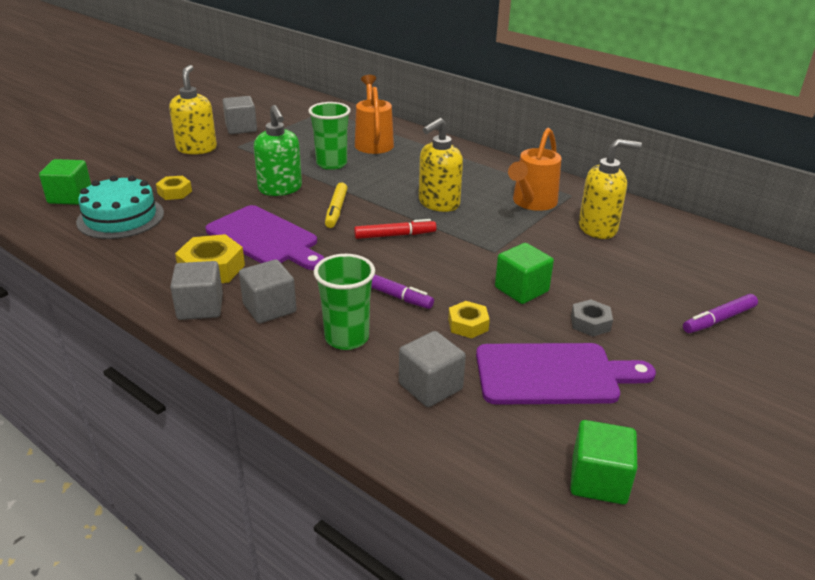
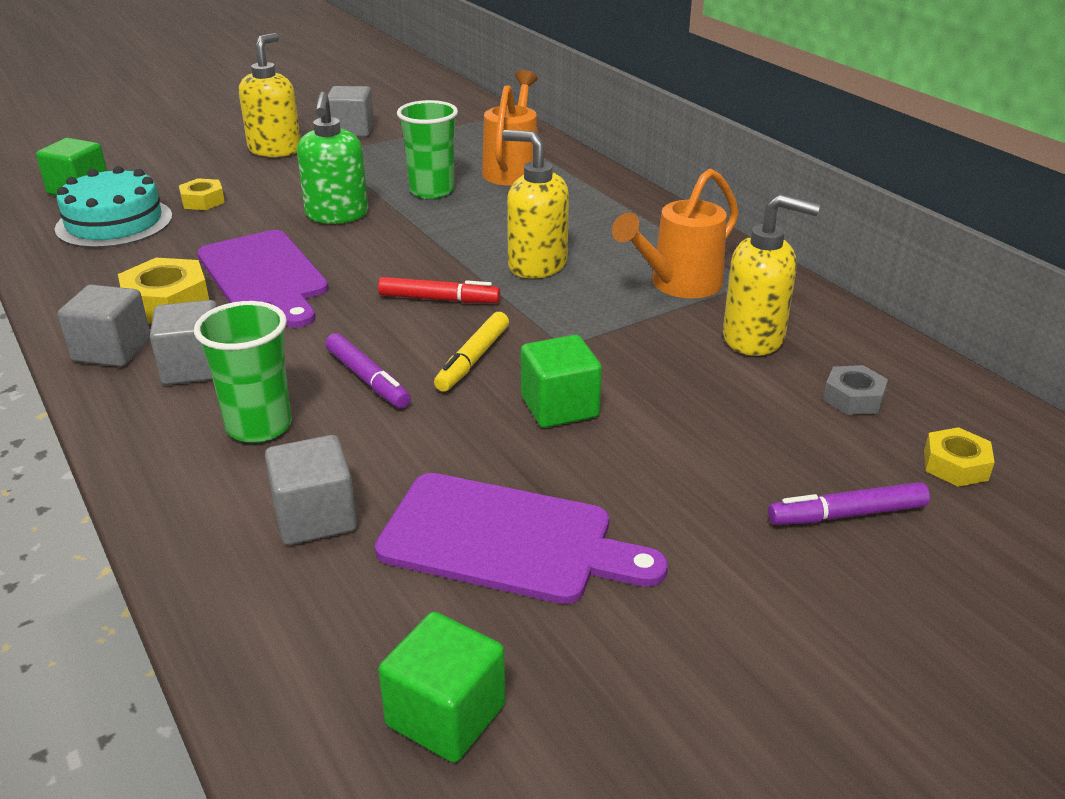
camera: 20 degrees right, 0 degrees up
yellow marker [325,182,347,228] -> yellow marker moved to [434,312,509,392]
yellow soap dispenser [419,118,463,212] -> yellow soap dispenser turned 60 degrees clockwise [502,130,569,279]
yellow nut [448,301,490,339] -> yellow nut moved to [924,427,995,487]
grey nut [571,299,613,337] -> grey nut moved to [823,365,888,415]

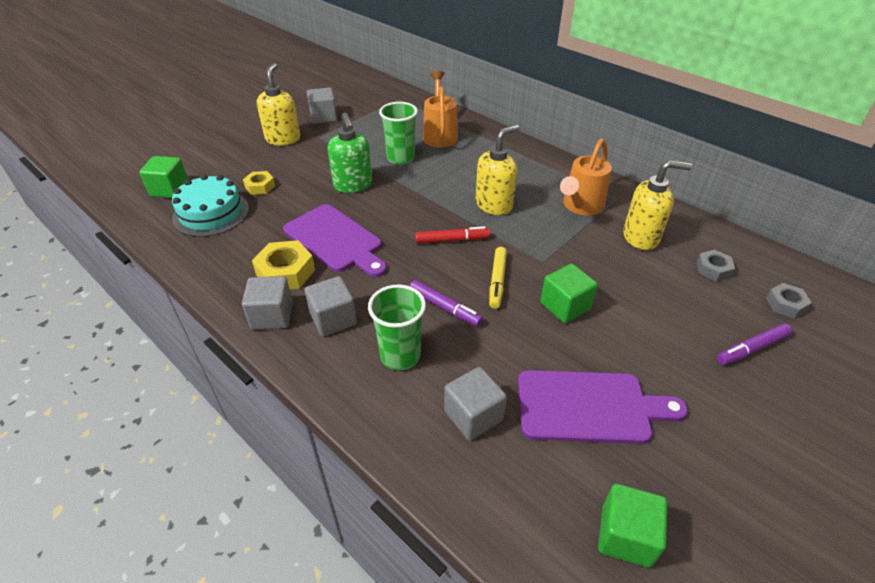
camera: 15 degrees left, 10 degrees up
yellow soap dispenser [502,130,569,279] -> yellow soap dispenser turned 120 degrees clockwise [476,125,519,215]
yellow nut [924,427,995,487] -> grey nut [766,283,812,318]

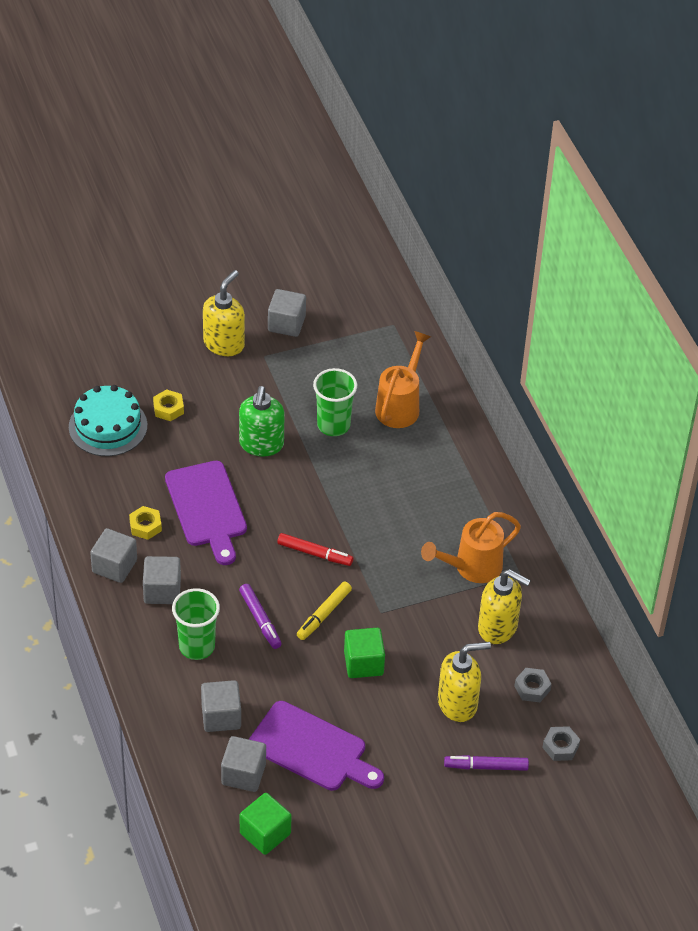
camera: 25 degrees right, 5 degrees up
green cube [139,156,188,198] -> none
yellow nut [252,240,315,290] -> yellow nut [129,506,162,540], size x0.61
yellow soap dispenser [476,125,519,215] -> yellow soap dispenser moved to [438,642,491,722]
none -> grey cube [221,736,266,792]

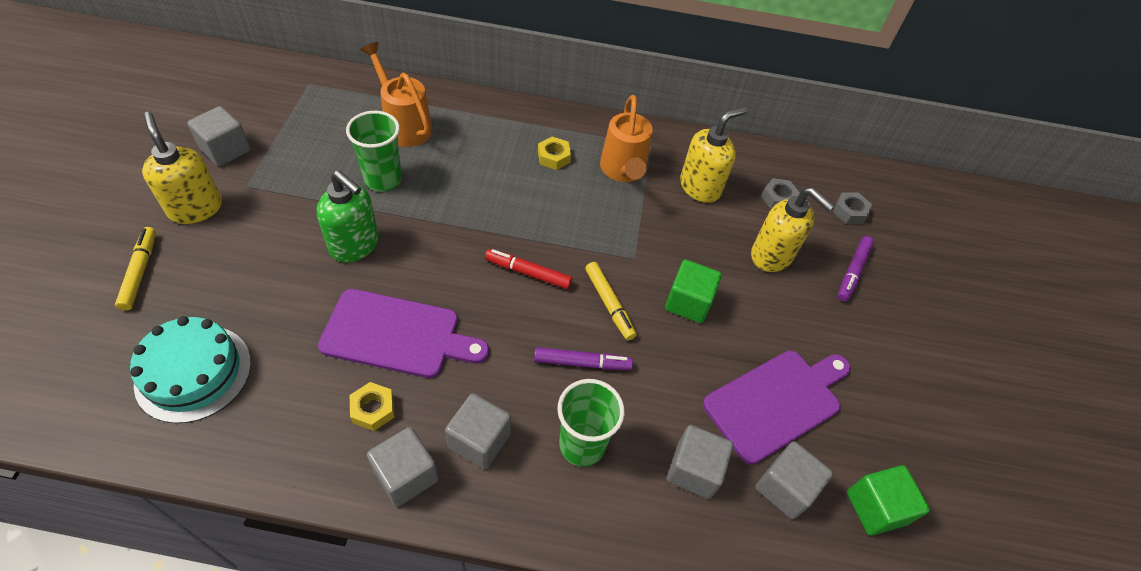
camera: 65 degrees left, 5 degrees up
yellow nut [153,389,184,421] -> yellow nut moved to [538,137,571,170]
red marker [277,533,353,566] -> red marker turned 120 degrees counterclockwise [485,249,572,289]
yellow soap dispenser [438,642,491,722] -> yellow soap dispenser turned 120 degrees clockwise [751,187,835,272]
none -> yellow marker [115,227,156,311]

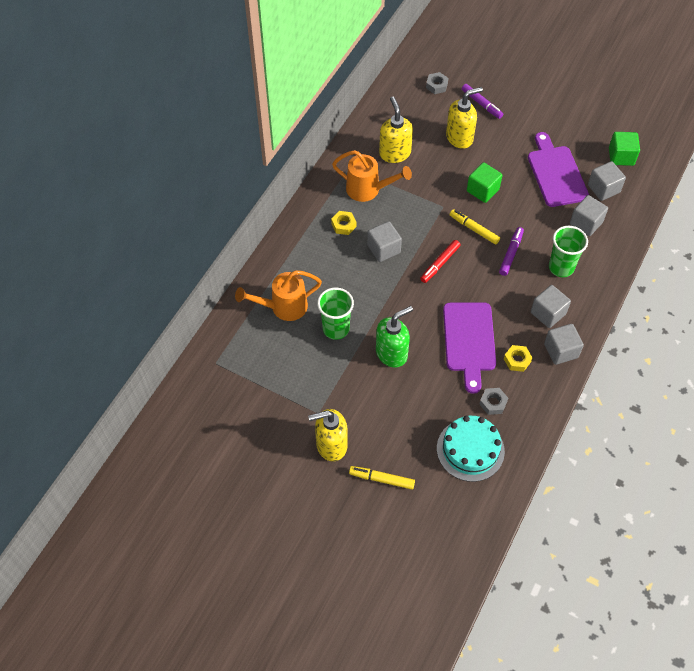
camera: 65 degrees left, 5 degrees up
grey cube [187,106,250,166] -> grey cube moved to [367,221,402,262]
purple cutting board [318,289,489,378] -> purple cutting board turned 150 degrees clockwise [443,302,496,394]
yellow marker [585,262,636,340] -> yellow marker turned 135 degrees counterclockwise [450,209,500,245]
grey nut [761,178,800,209] -> grey nut moved to [479,388,508,415]

